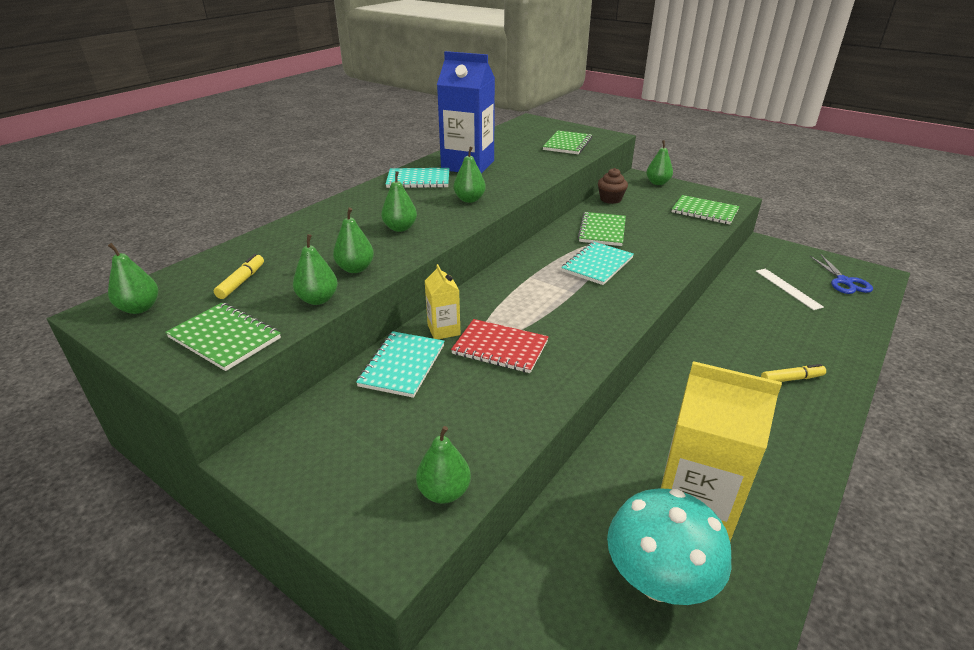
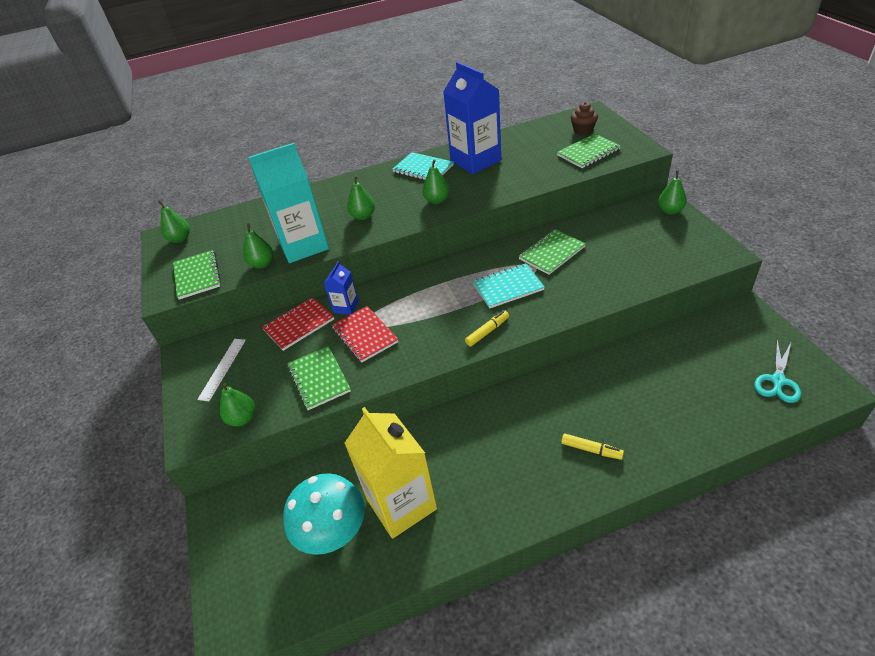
camera: 40 degrees right, 10 degrees up
yellow marker [214,254,264,299] -> yellow marker moved to [465,311,509,347]
green pear [333,208,374,273] -> turquoise carton [248,143,329,263]
turquoise notebook [356,331,444,398] -> red notebook [262,297,334,351]
yellow carton [425,264,461,339] -> blue carton [324,261,359,315]
brown cupcake [598,168,628,204] -> brown cupcake moved to [571,102,598,135]
green notebook [672,195,740,224] -> green notebook moved to [287,346,351,410]
white ruler [756,269,824,310] -> white ruler moved to [197,339,246,401]
blue scissors [810,255,873,294] -> turquoise scissors [754,340,801,403]

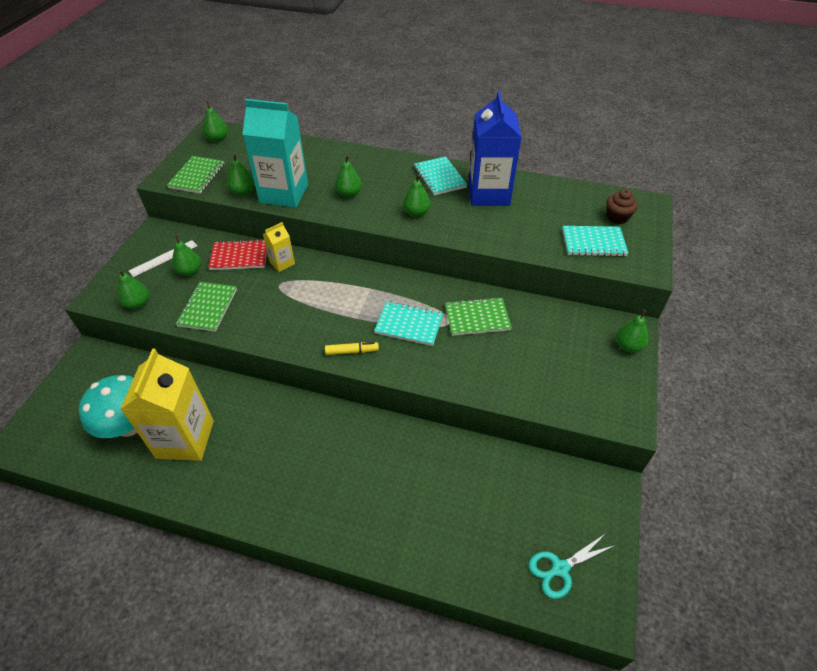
camera: 30 degrees right, 5 degrees up
blue carton [324,261,359,315] -> yellow carton [263,222,295,272]
red notebook [332,306,398,363] -> none
green notebook [557,134,621,168] -> turquoise notebook [562,226,629,256]
yellow marker [561,433,624,460] -> none
none -> green pear [172,235,201,276]

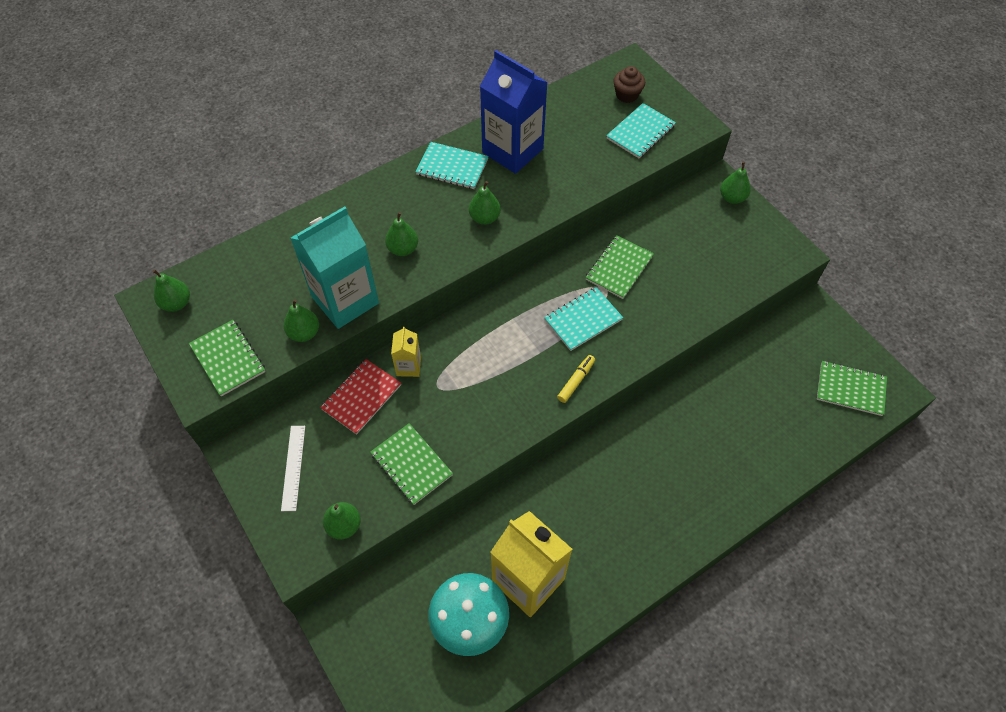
camera: 50 degrees left, 10 degrees up
green pear [172,235,201,276] -> none
turquoise scissors [529,533,616,599] -> green notebook [817,361,887,416]

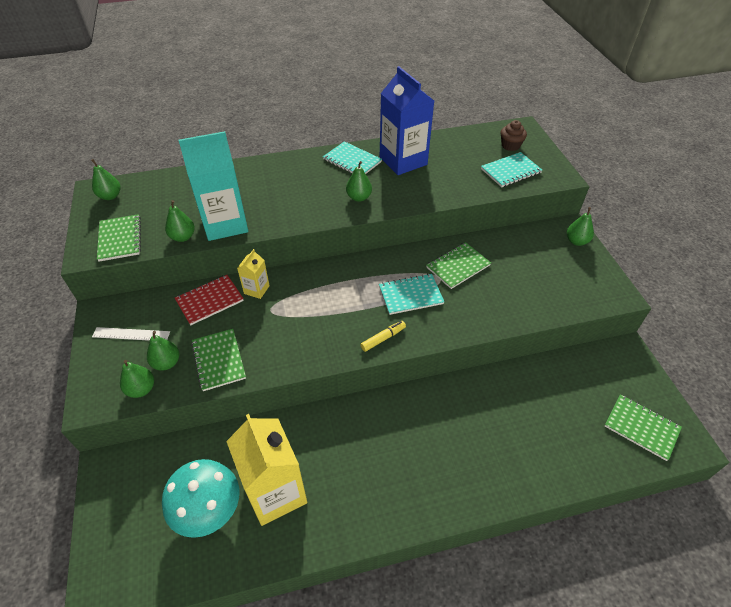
camera: 20 degrees right, 10 degrees down
white ruler [281,426,305,511] -> white ruler turned 75 degrees clockwise [92,327,170,341]
green pear [385,212,418,256] -> green pear moved to [147,331,179,371]

